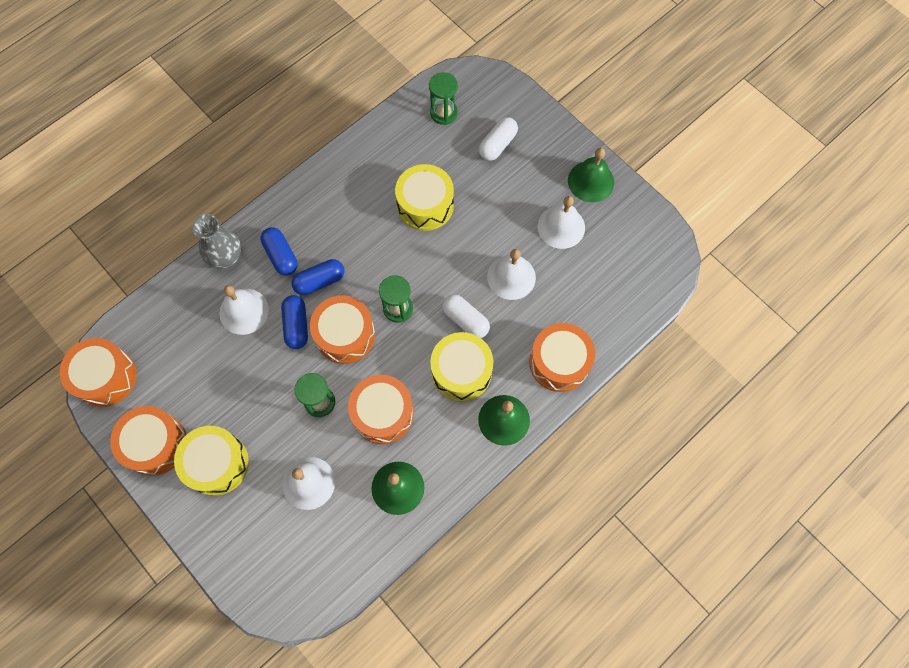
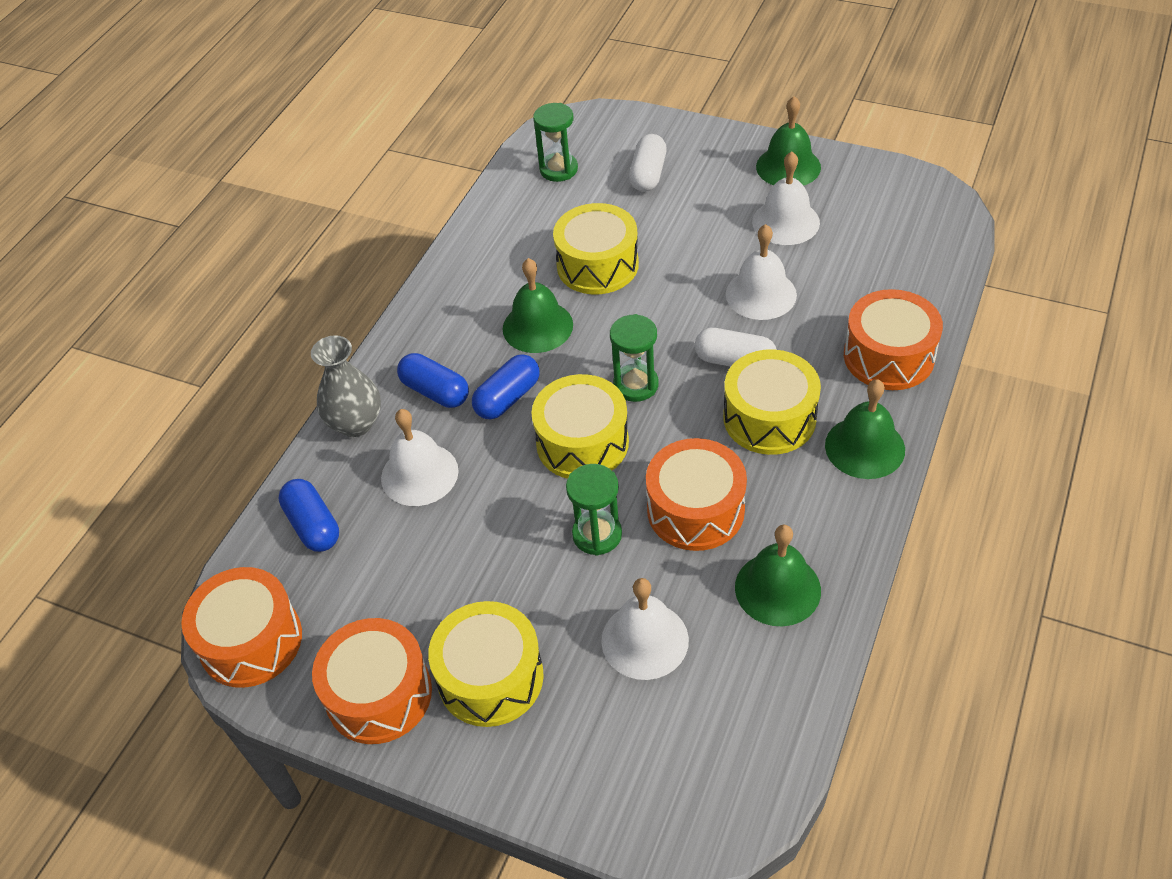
camera: 20 degrees left, 20 degrees down
blue capsule [281,295,308,349] -> blue capsule moved to [279,479,339,552]
orange drum [310,295,375,364] -> yellow drum [531,374,629,479]
none -> green bell [503,258,573,353]

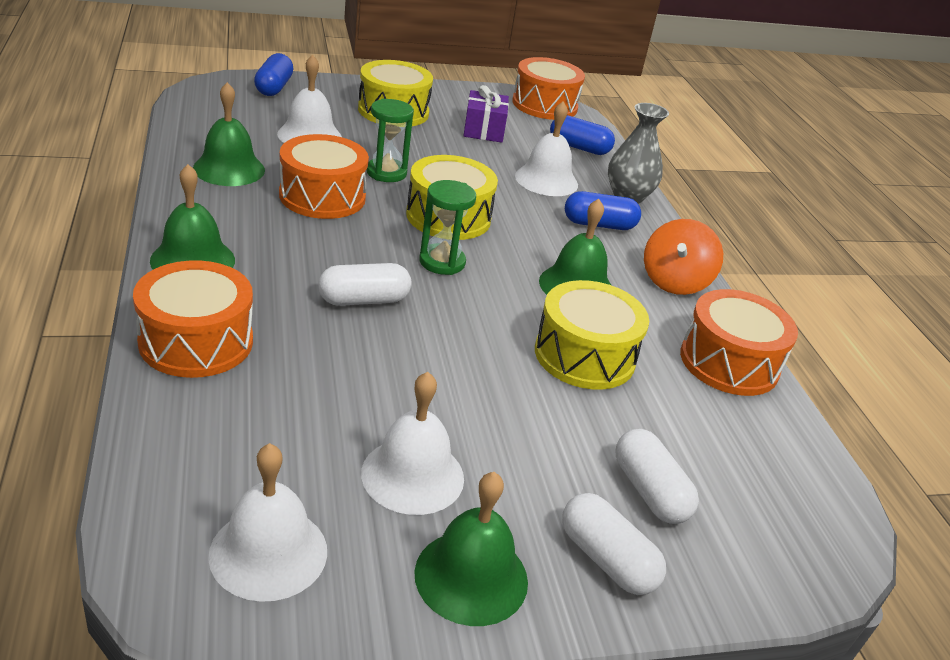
camera: 135 degrees right, 15 degrees down
orange drum [312,618,432,744] -> orange drum moved to [680,289,798,396]
blue capsule [472,354,540,420] -> blue capsule moved to [254,53,293,96]
green hourglass [533,103,578,182] -> none
yellow drum [723,349,821,455] -> none
white bell [726,224,797,320] -> white bell moved to [208,443,327,602]
none -> purple gift [464,85,509,143]
none -> white capsule [562,493,666,595]
none -> orange spinning top [644,219,723,295]

